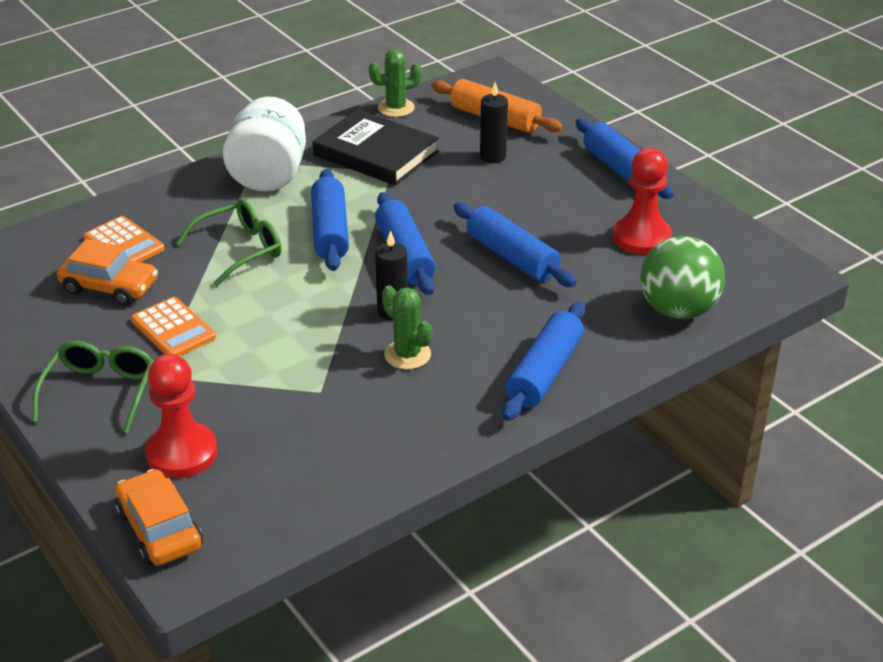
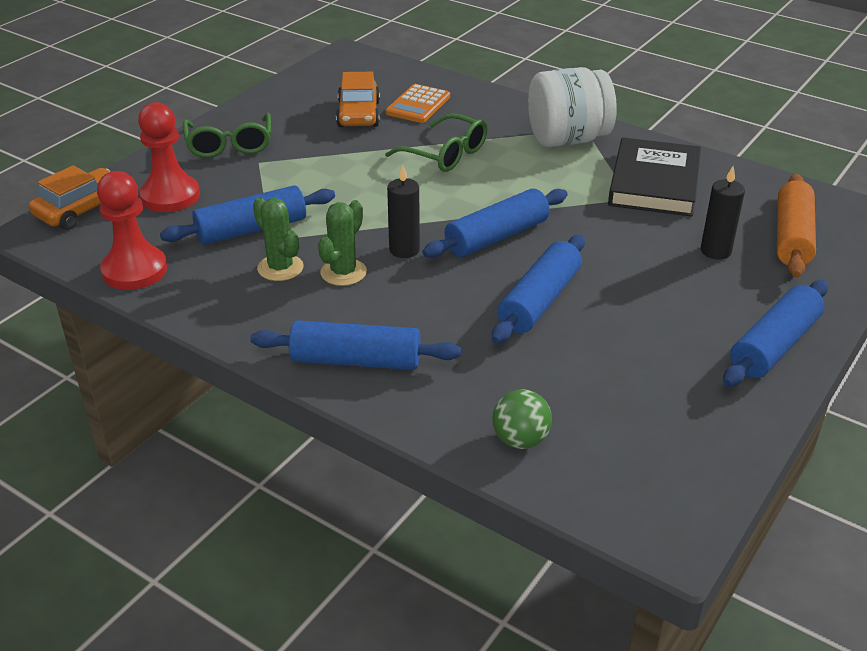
camera: 70 degrees right, 0 degrees up
green glasses [32,341,154,433] -> green glasses turned 90 degrees clockwise [183,113,271,158]
orange calculator [131,297,216,356] -> none
blue rolling pin [311,169,349,271] -> blue rolling pin moved to [160,185,335,245]
green cactus [369,49,422,117] -> green cactus moved to [253,197,304,281]
red pawn [613,148,672,255] -> red pawn moved to [97,171,167,290]
green ball [640,236,725,319] -> green ball [492,389,552,449], size x0.57

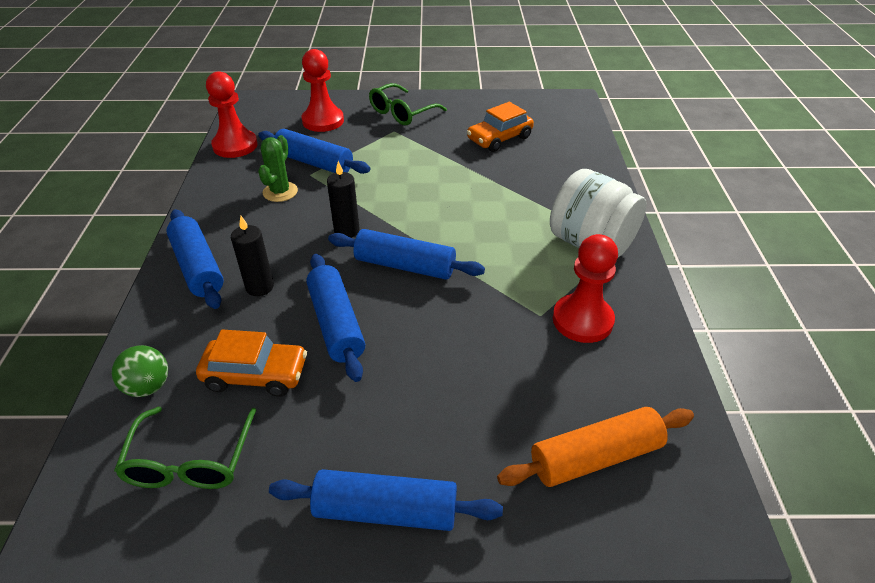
camera: 55 degrees right, 5 degrees up
orange car [29,165,110,230] -> orange car moved to [196,329,307,397]
green cactus [318,200,367,286] -> none
green glasses [385,113,487,172] -> green glasses moved to [114,407,257,489]
orange calculator [386,84,450,123] -> none
blue rolling pin [492,235,585,344] -> blue rolling pin turned 75 degrees clockwise [306,254,365,382]
black book [608,137,701,217] -> red pawn [553,234,618,343]
black candle [701,166,745,259] -> black candle moved to [231,216,274,296]

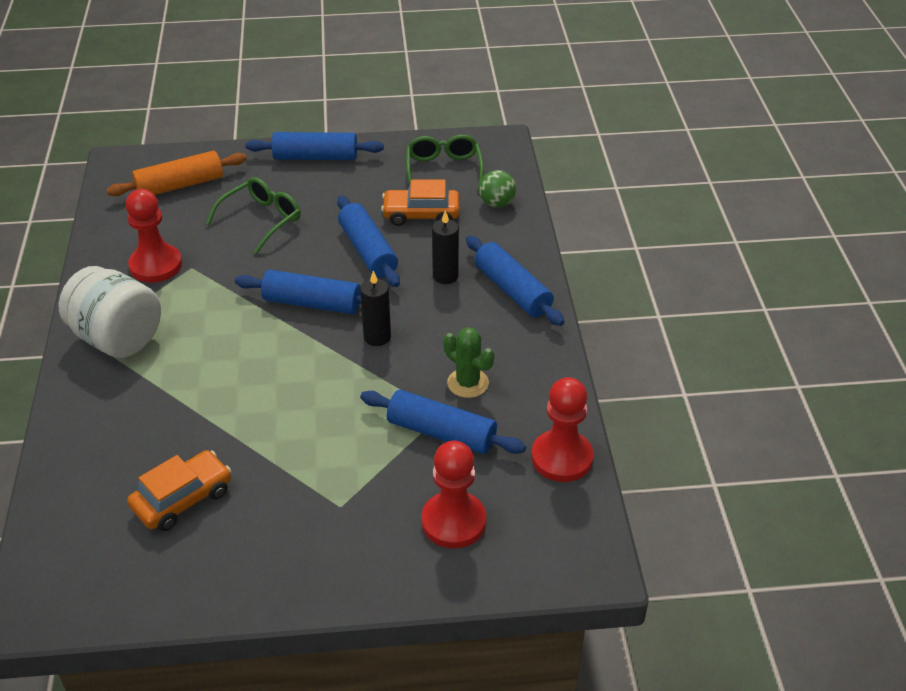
camera: 175 degrees right, 0 degrees up
green cactus [258,135,298,202] -> green cactus turned 60 degrees counterclockwise [443,327,494,398]
green glasses [369,83,447,125] -> green glasses moved to [206,177,301,254]

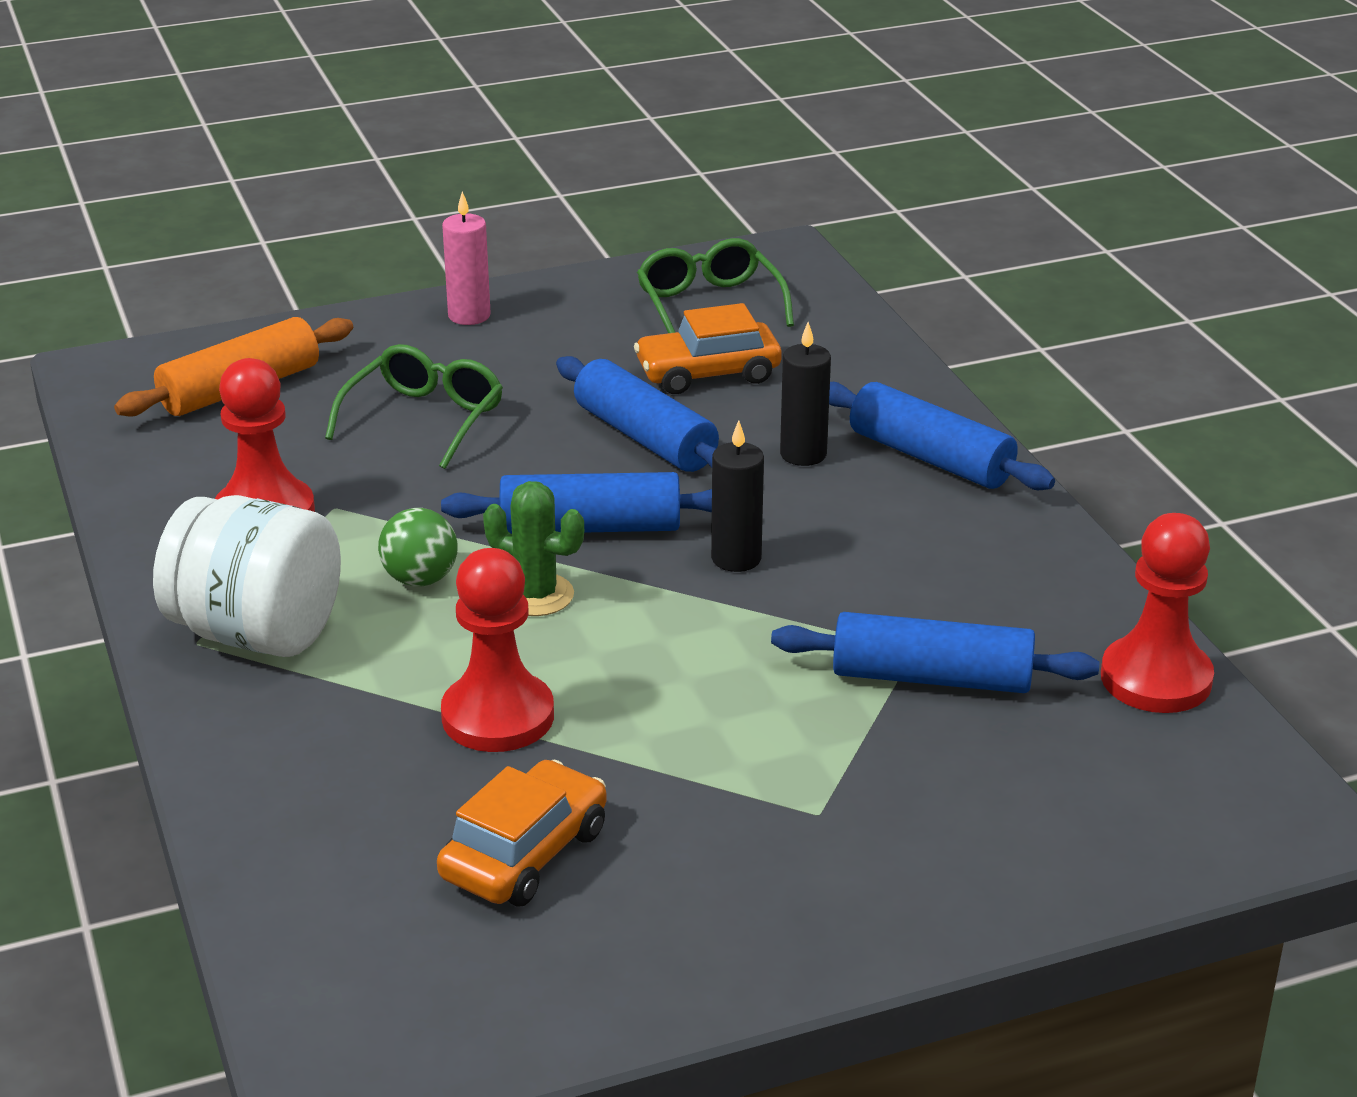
camera: 15 degrees left, 10 degrees down
blue rolling pin [246,132,384,160] -> pink candle [442,192,491,325]
red pawn [422,441,486,548] -> red pawn moved to [441,548,554,752]
green cactus [443,327,494,398] -> green cactus moved to [483,481,584,616]
green ball [479,170,516,208] -> green ball moved to [378,508,458,586]

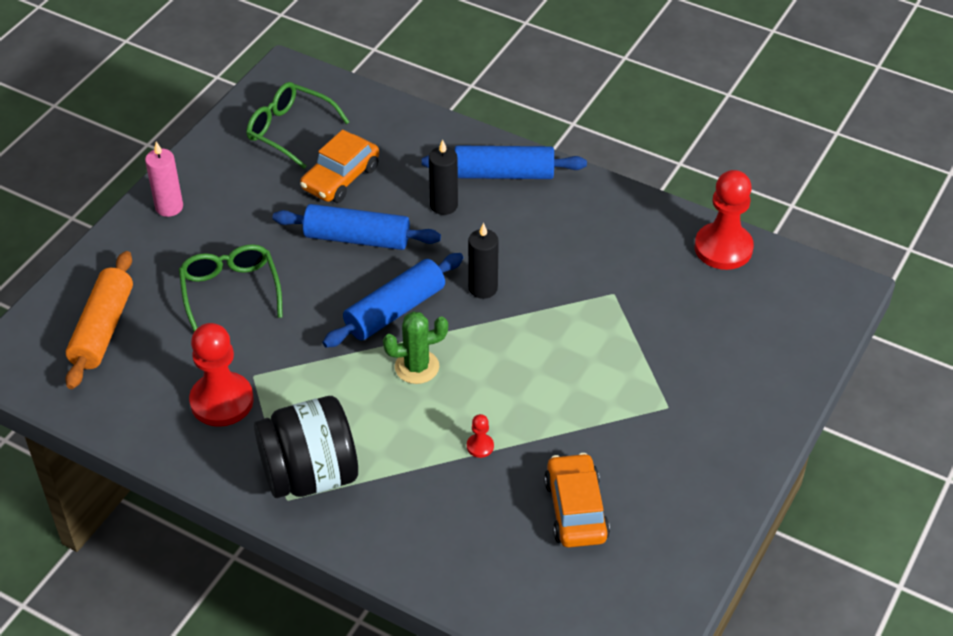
camera: 40 degrees left, 15 degrees up
white jar [153,495,341,657] -> black jar [254,396,358,498]
green ball [378,508,458,586] -> none
red pawn [441,548,554,752] -> red pawn [467,414,494,458], size x0.42
blue rolling pin [771,612,1099,693] -> none

